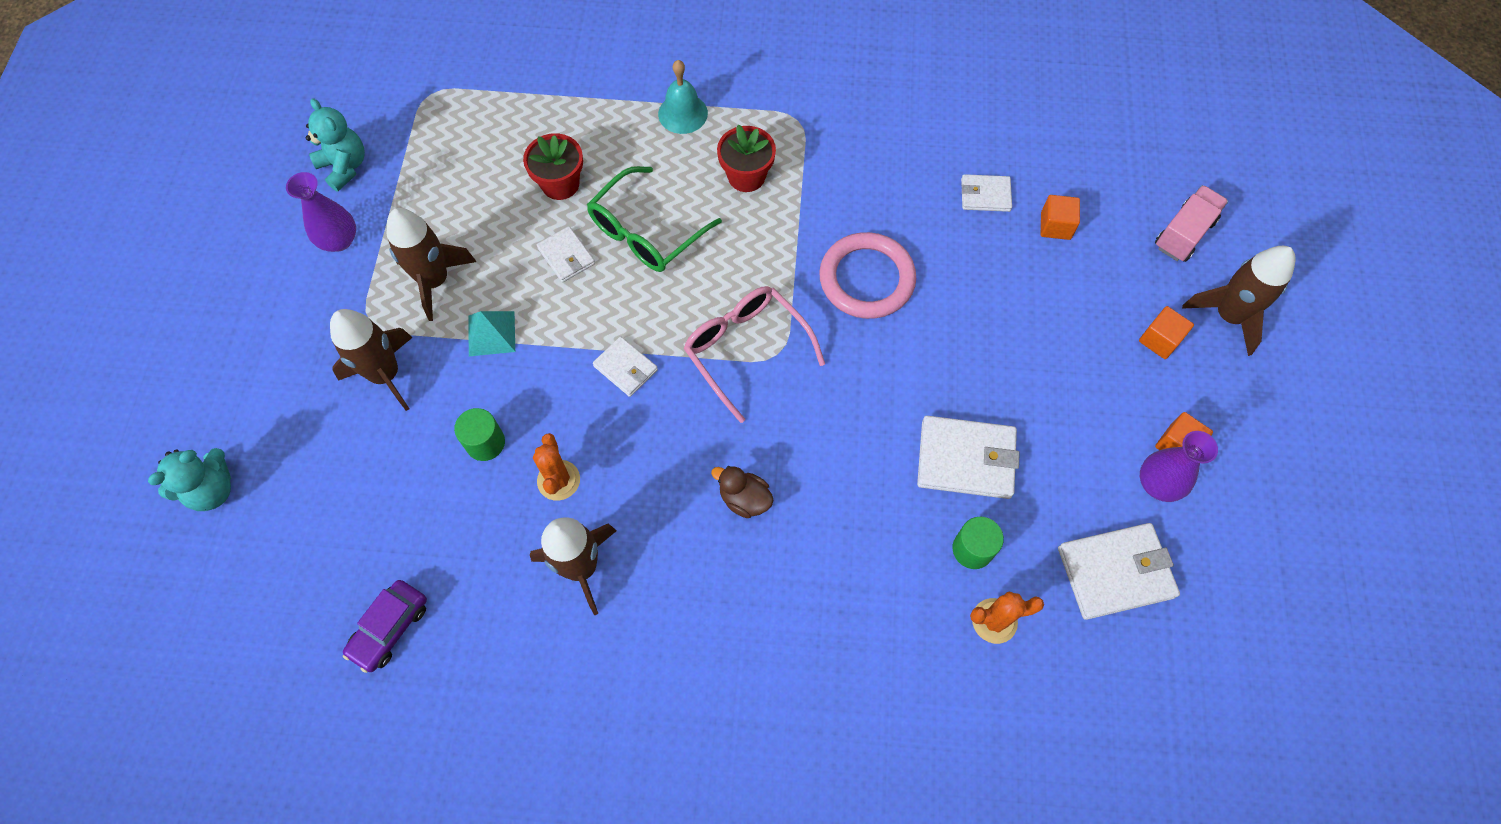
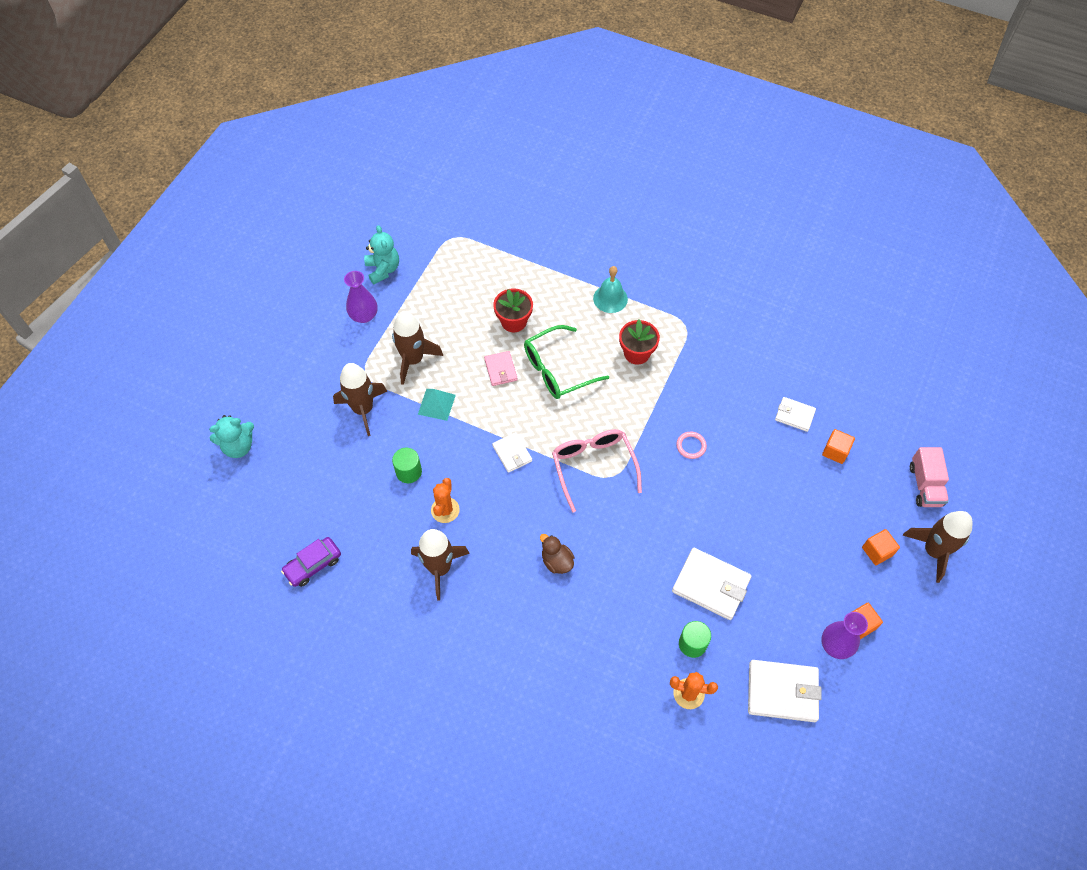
camera: 20 degrees right, 5 degrees down
white wallet [537,226,595,282] -> pink wallet [484,351,518,386]
pink ring [819,232,916,319] -> pink ring [676,432,707,459], size x0.45
pink truck [1155,185,1228,262] -> pink truck turned 120 degrees clockwise [910,447,949,507]

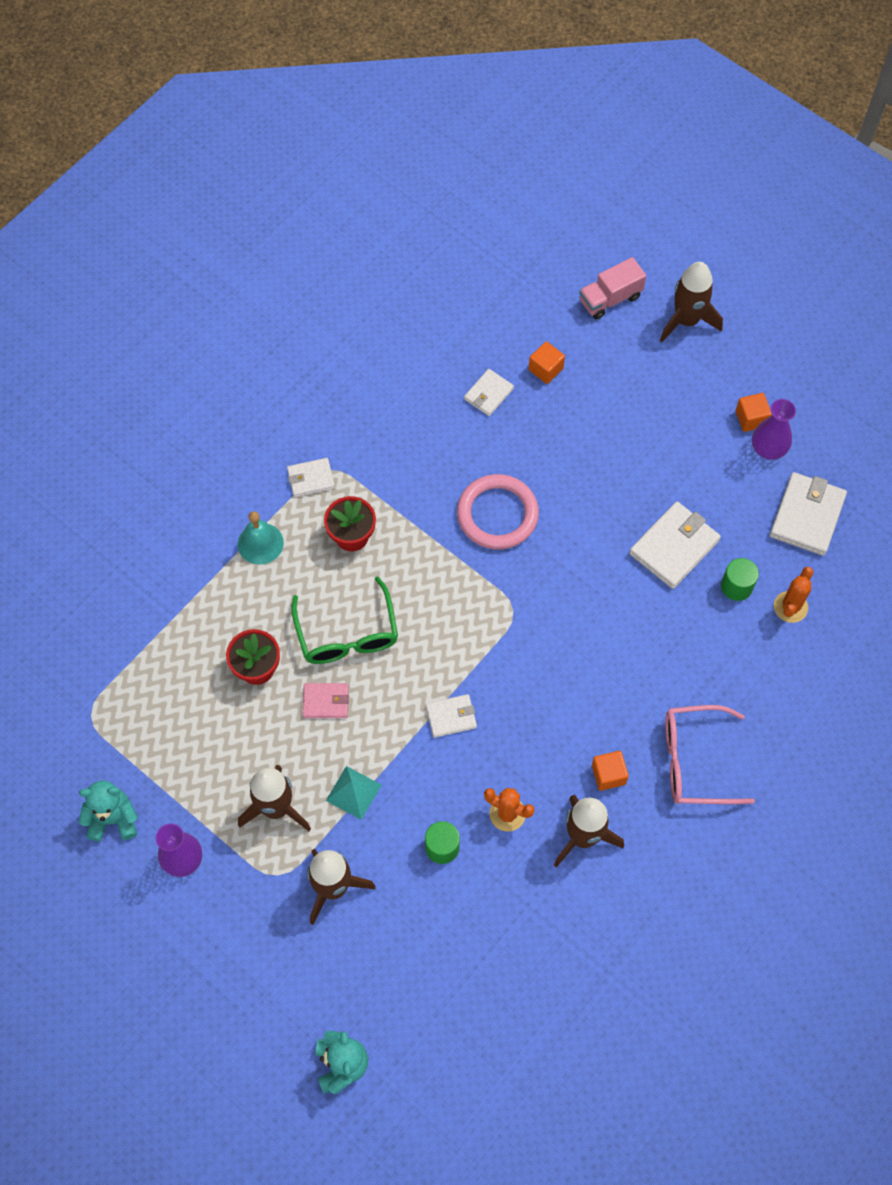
camera: 75 degrees left, 5 degrees up
purple car [281,537,341,587] -> none
brown duck [540,534,574,574] -> none
pink glasses [552,429,642,513] -> pink glasses moved to [665,705,755,804]
pink ring [676,432,707,459] -> pink ring [457,474,539,550], size x2.22
orange cube [862,529,900,565] -> orange cube moved to [592,751,629,791]
pink truck [910,447,949,507] -> pink truck turned 135 degrees clockwise [579,257,646,320]
none -> white wallet [287,458,335,497]

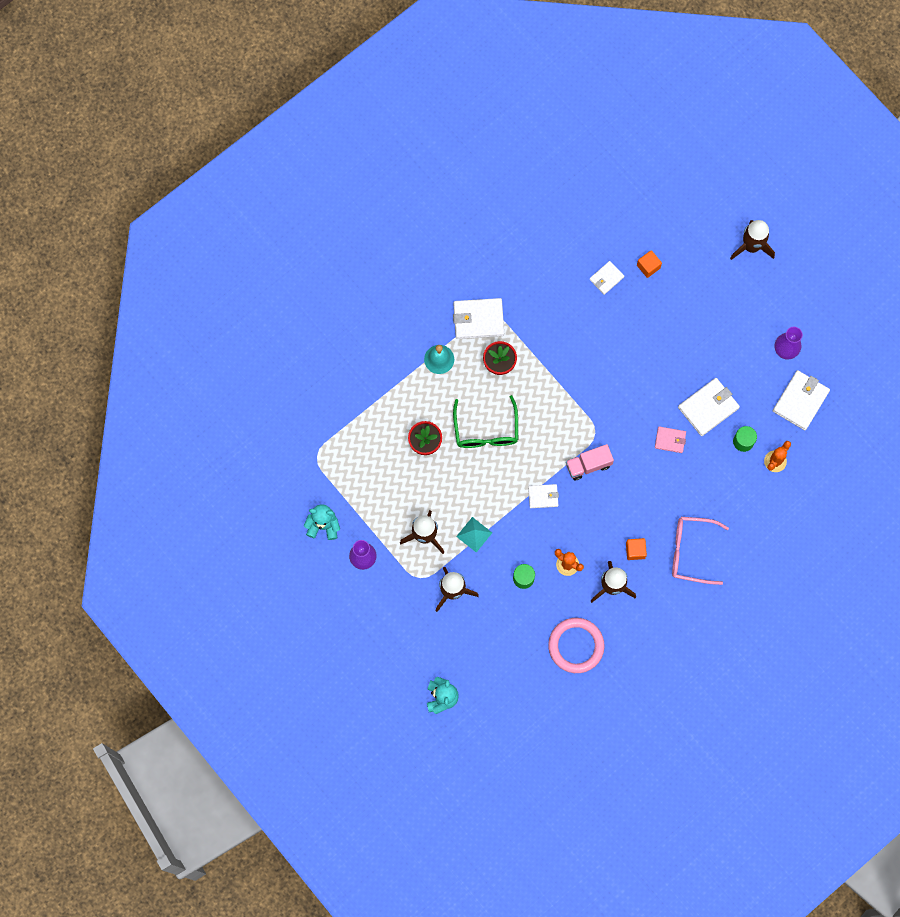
camera: 10 degrees right, 10 degrees up
white wallet [287,458,335,497] -> white wallet [453,298,504,339], size x1.72
pink wallet [303,683,349,718] -> pink wallet moved to [655,426,686,453]
pink ring [457,474,539,550] -> pink ring moved to [548,618,604,673]
pink truck [579,257,646,320] -> pink truck moved to [566,444,614,480]
orange cube [736,393,772,432] -> none

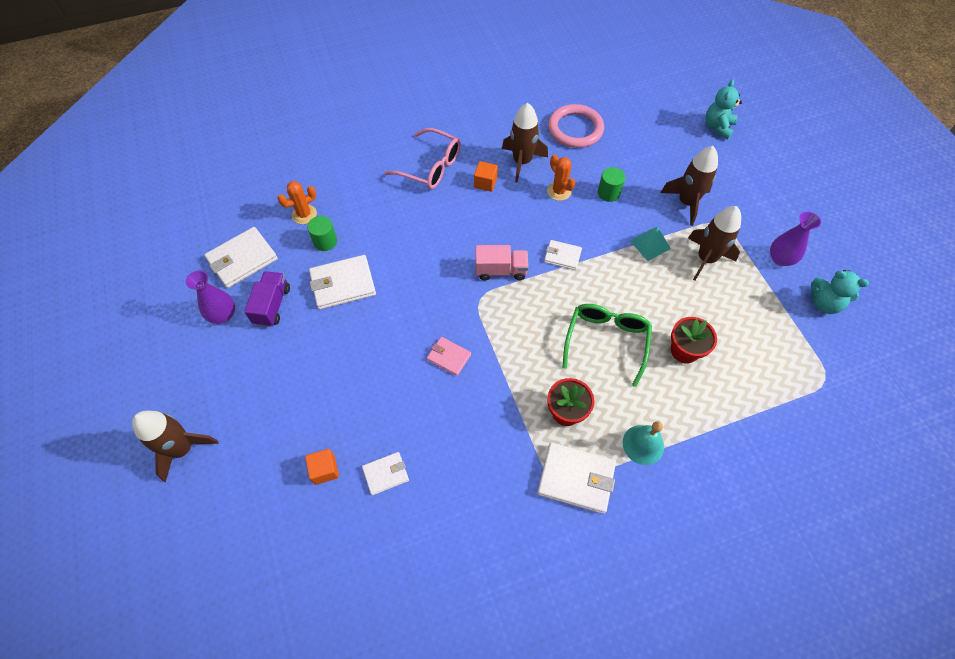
camera: 160 degrees left, 15 degrees down
pink wallet [655,426,686,453] -> pink wallet moved to [427,337,471,376]
none -> purple truck [244,271,290,327]

